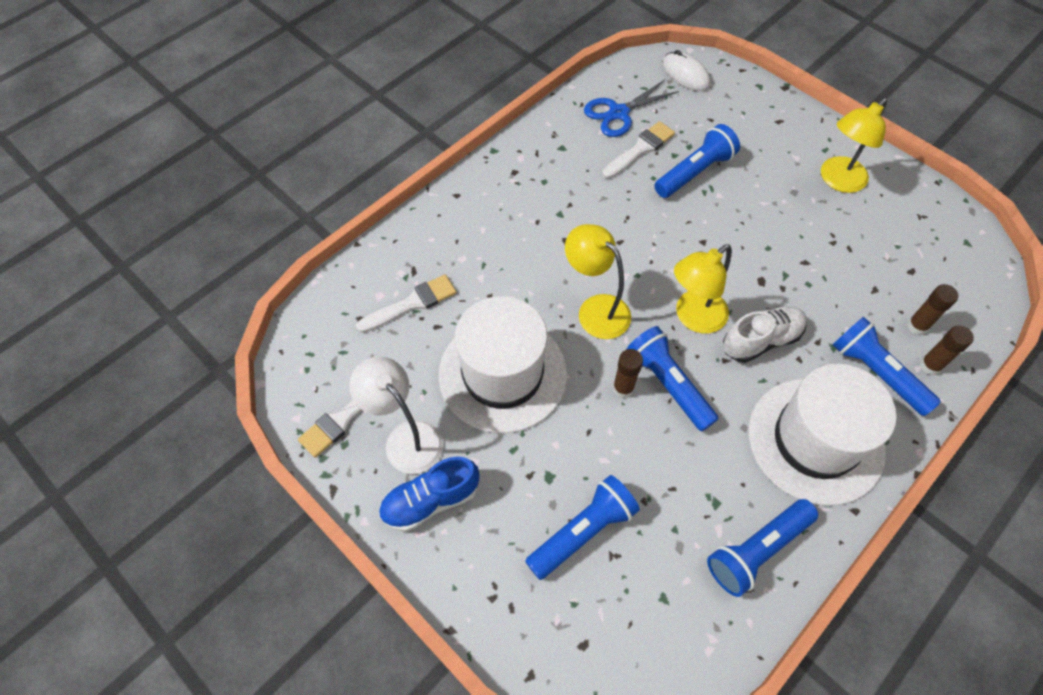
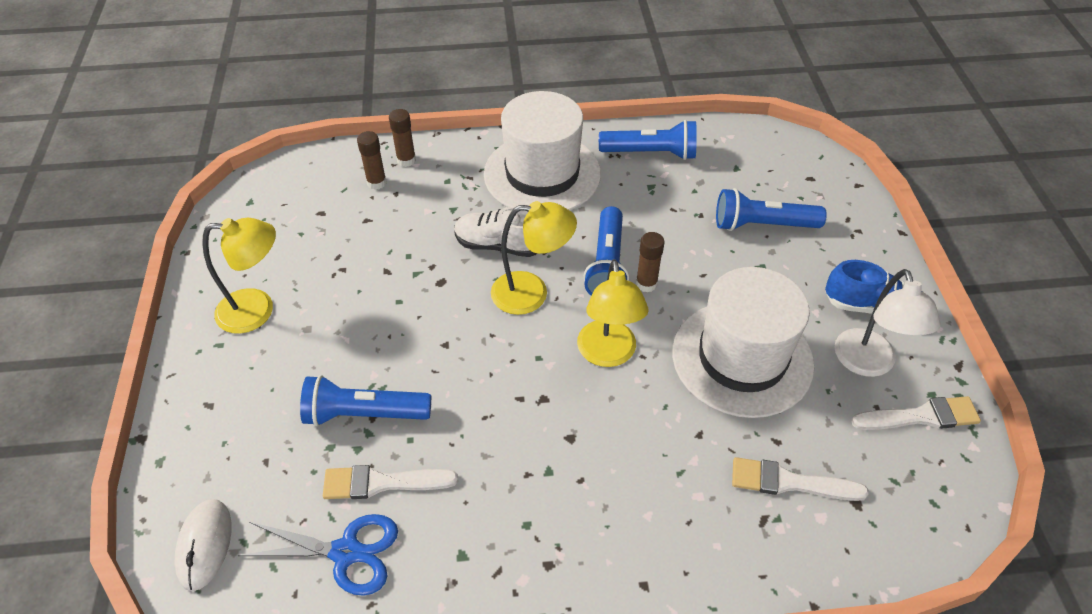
camera: 140 degrees left, 10 degrees down
blue flashlight [833,316,941,416] -> none

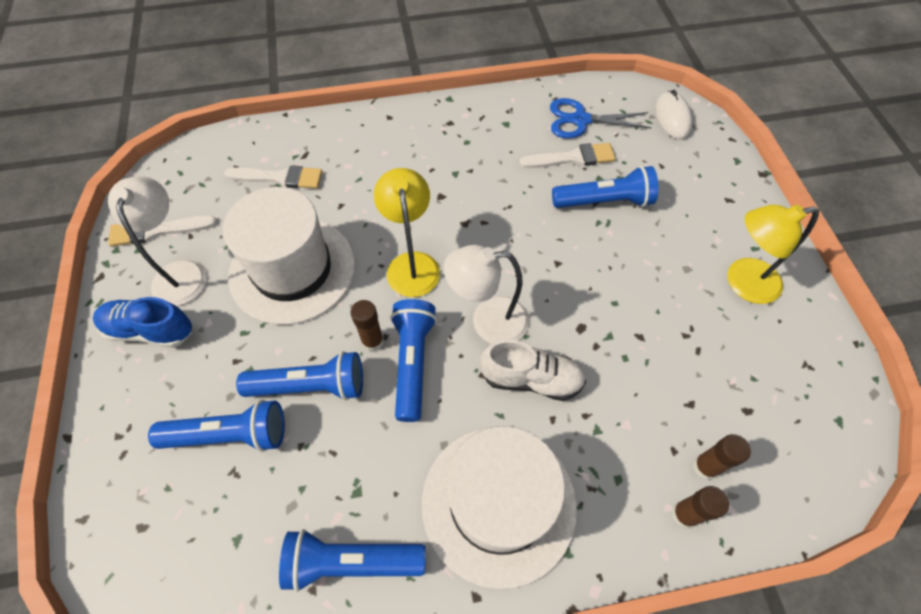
camera: 175 degrees right, 10 degrees up
yellow lamp [491,201,577,315] -> white lamp [443,245,529,344]
none -> blue flashlight [236,351,363,400]

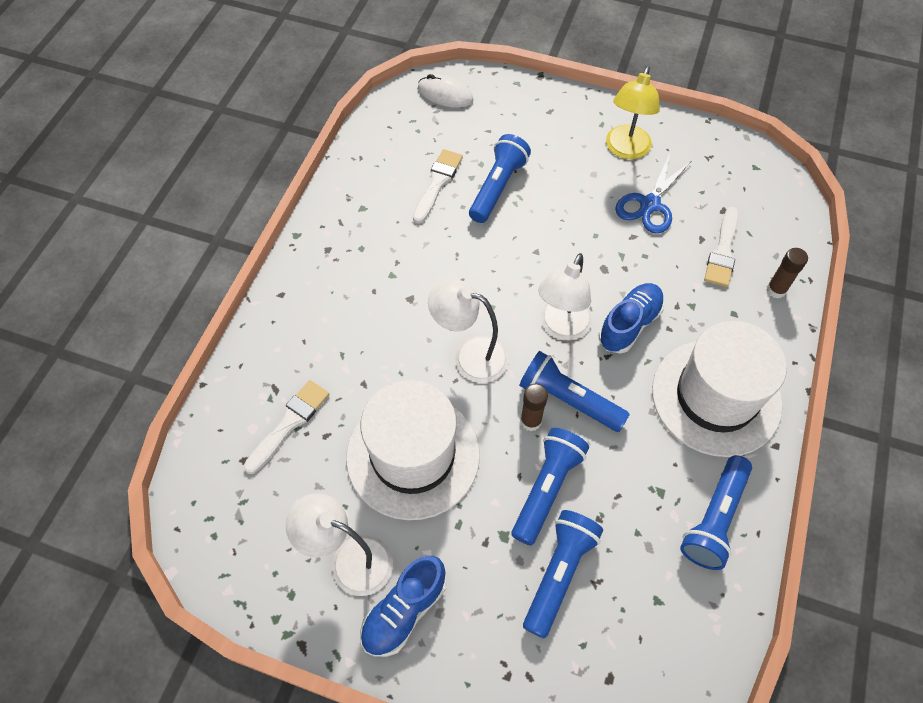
camera: 60 degrees left, 0 degrees up
white brush [108,215,217,247] -> white brush moved to [704,207,739,287]
yellow lamp [374,168,440,297] -> white lamp [428,280,509,383]
white shoe [480,340,586,401] -> blue shoe [599,283,665,353]
blue scissors [550,98,652,138] -> blue scissors moved to [615,154,691,234]
brown glue stick [693,434,751,480] -> none

